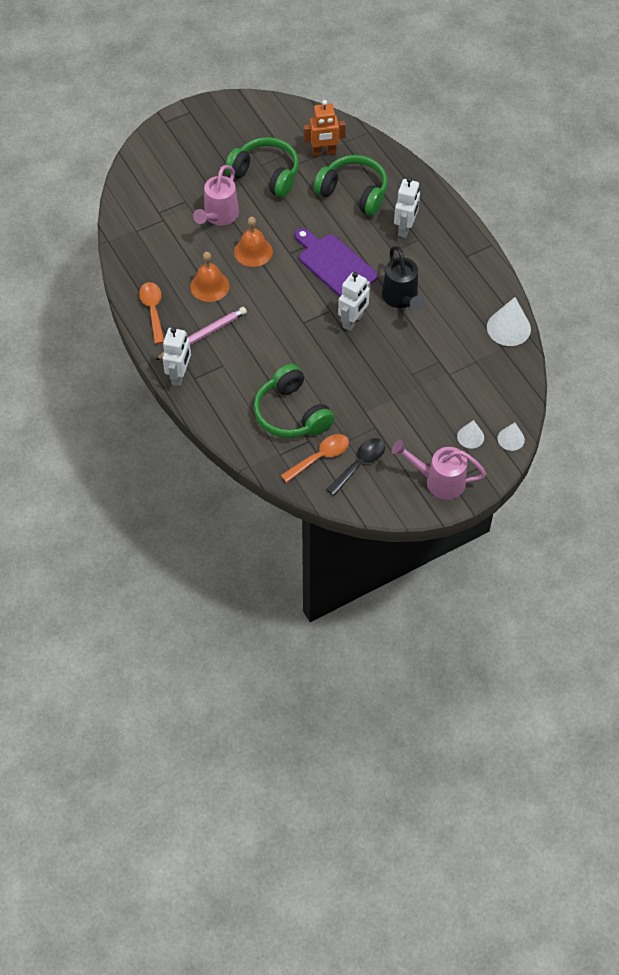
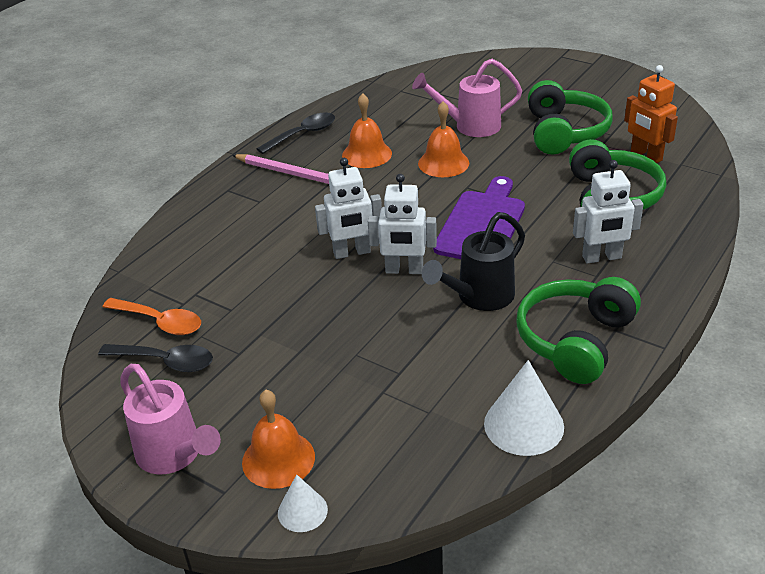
camera: 65 degrees right, 20 degrees down
orange spoon [139,282,164,344] -> black spoon [257,112,335,154]
white robot [163,327,191,386] -> white robot moved to [315,158,382,259]
green headphones [254,364,335,438] -> green headphones moved to [516,277,641,384]
pink watering can [392,440,486,500] -> pink watering can turned 150 degrees clockwise [120,364,221,474]
white cone [457,420,484,449] -> orange bell [242,390,315,489]

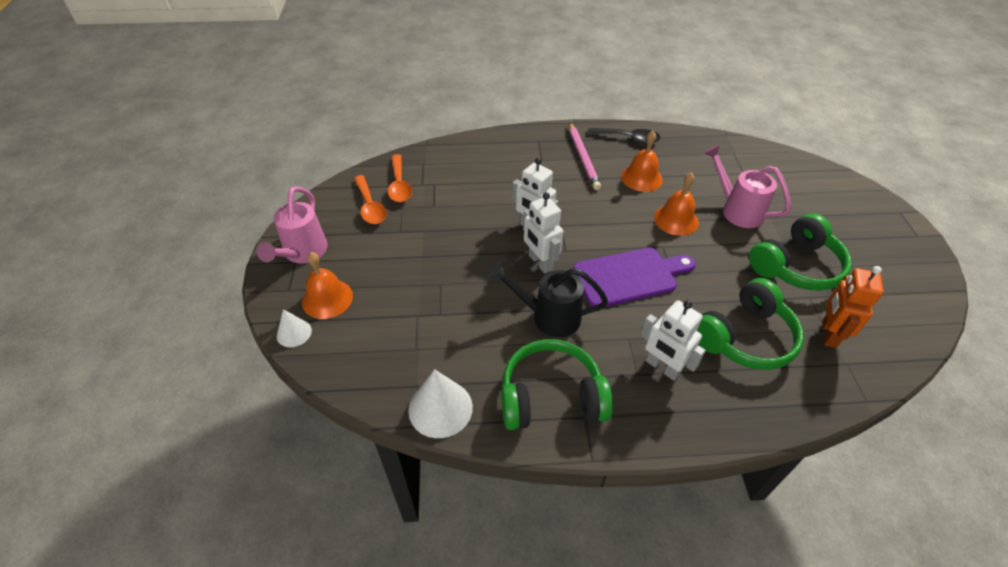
camera: 50 degrees right, 10 degrees up
black spoon [98,344,213,372] -> orange spoon [354,175,387,224]

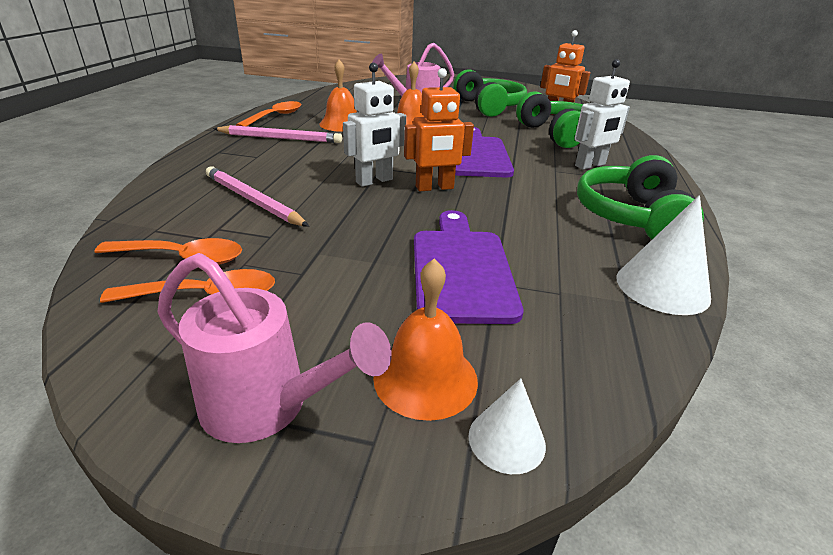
camera: 75 degrees left, 15 degrees down
black watering can [489,262,608,337] -> none
white robot [523,192,563,274] -> orange robot [404,68,474,191]
black spoon [587,128,661,144] -> orange spoon [236,101,301,126]
none -> pink pencil [206,166,309,227]
none -> purple cutting board [414,210,523,324]

